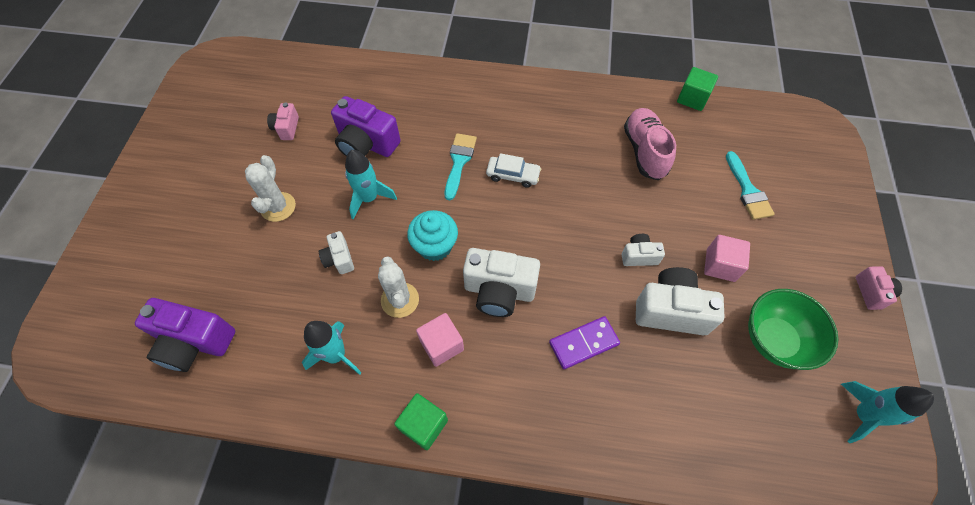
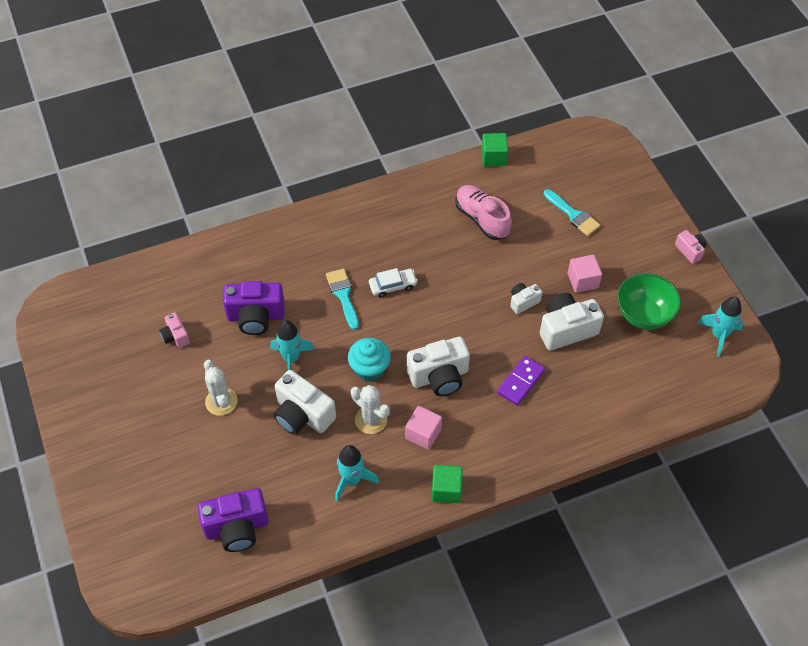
camera: 30 degrees left, 5 degrees down
white camera [319,231,354,274] -> white camera [273,370,336,435], size x1.88

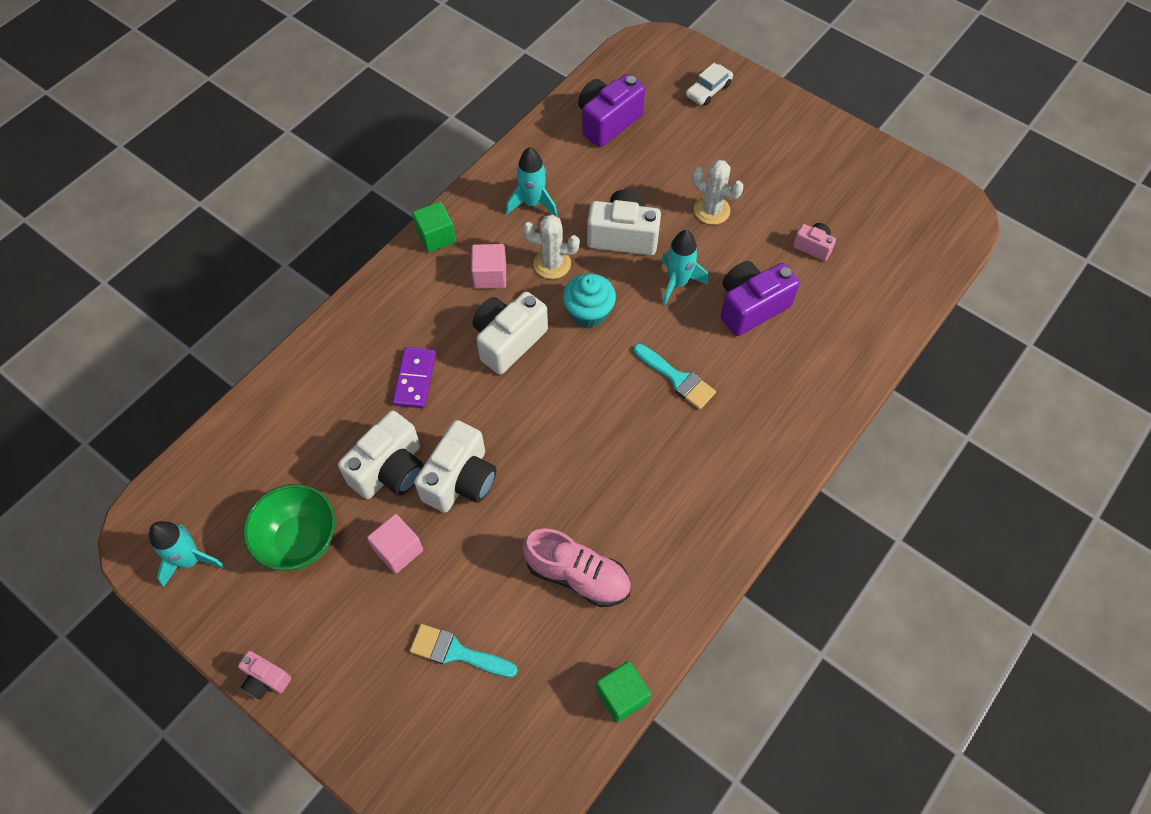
camera: 150 degrees right, 5 degrees up
white car [369,268,418,298] -> white car moved to [686,63,733,105]
white camera [510,283,542,314] -> white camera [414,420,497,513], size x1.88

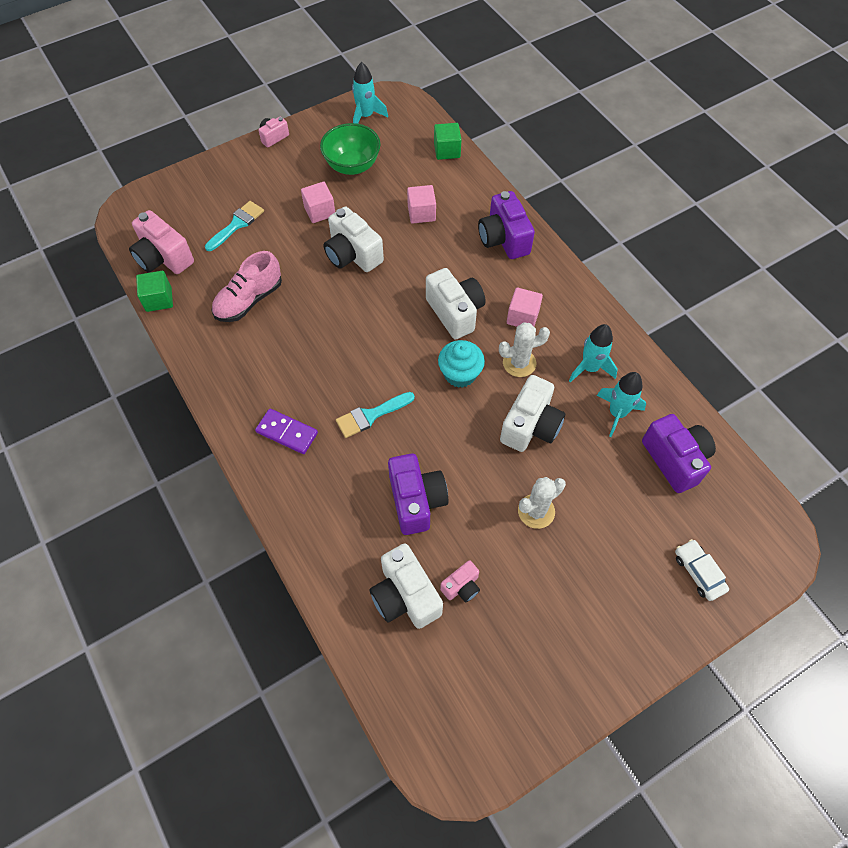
camera: 110 degrees right, 0 degrees up
white camera [338,410,424,499] -> white camera moved to [369,543,443,629]
purple domino [392,347,436,408] -> purple domino moved to [255,408,318,454]
green cube [412,202,456,253] -> green cube moved to [434,123,462,160]
white cactus [523,215,580,279] -> white cactus turned 45 degrees clockwise [499,322,550,377]
turquoise rocket [661,230,709,306] -> turquoise rocket moved to [597,372,646,437]
none -> pink camera [129,210,194,274]
none -> pink cube [407,185,436,224]
none -> purple camera [478,191,535,259]

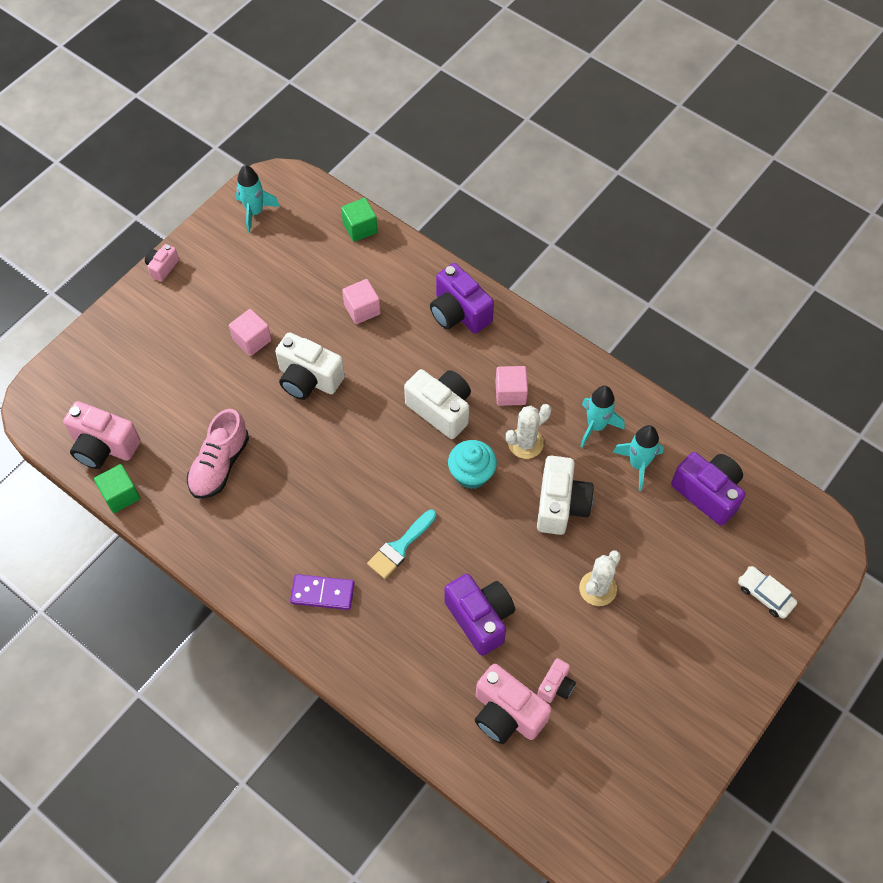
camera: 20 degrees left, 0 degrees up
turquoise brush [205,201,264,251] -> none
green bowl [320,123,381,175] -> none
white camera [369,543,443,629] -> pink camera [475,664,552,744]

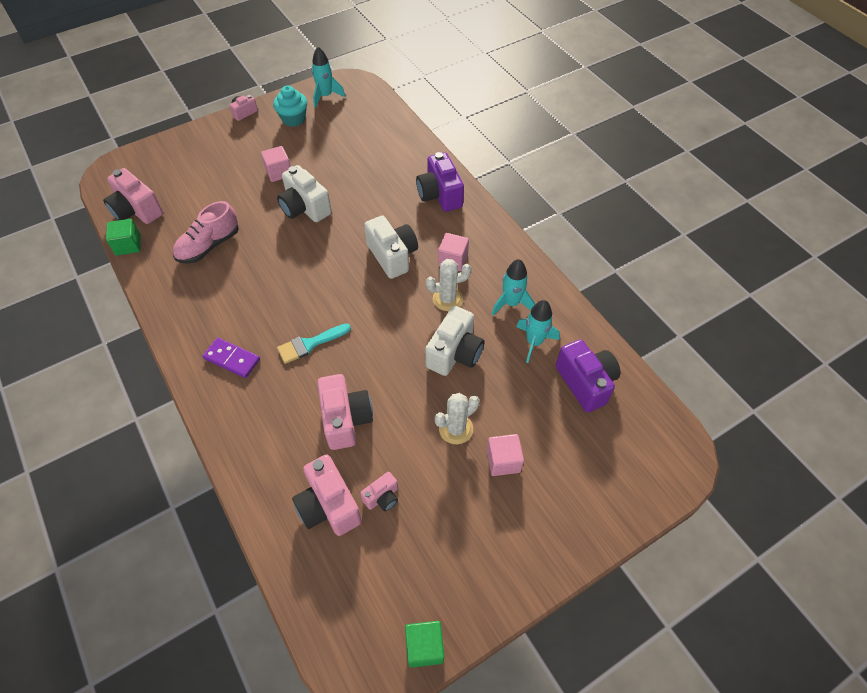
camera: 20 degrees right, 5 degrees down
green cube [341,198,378,242] -> green cube moved to [405,621,444,668]
pink cube [342,279,381,324] -> pink cube moved to [487,434,524,476]
purple camera [444,574,515,656] -> pink camera [317,374,373,450]
turquoise cupcake [448,440,497,489] -> turquoise cupcake moved to [273,85,307,127]
white car [738,566,797,619] -> none

